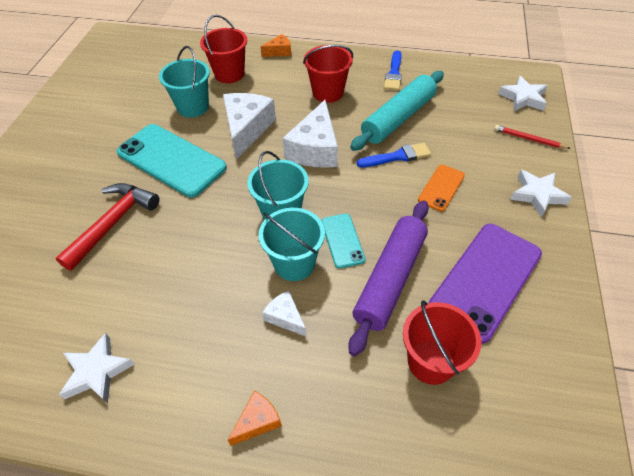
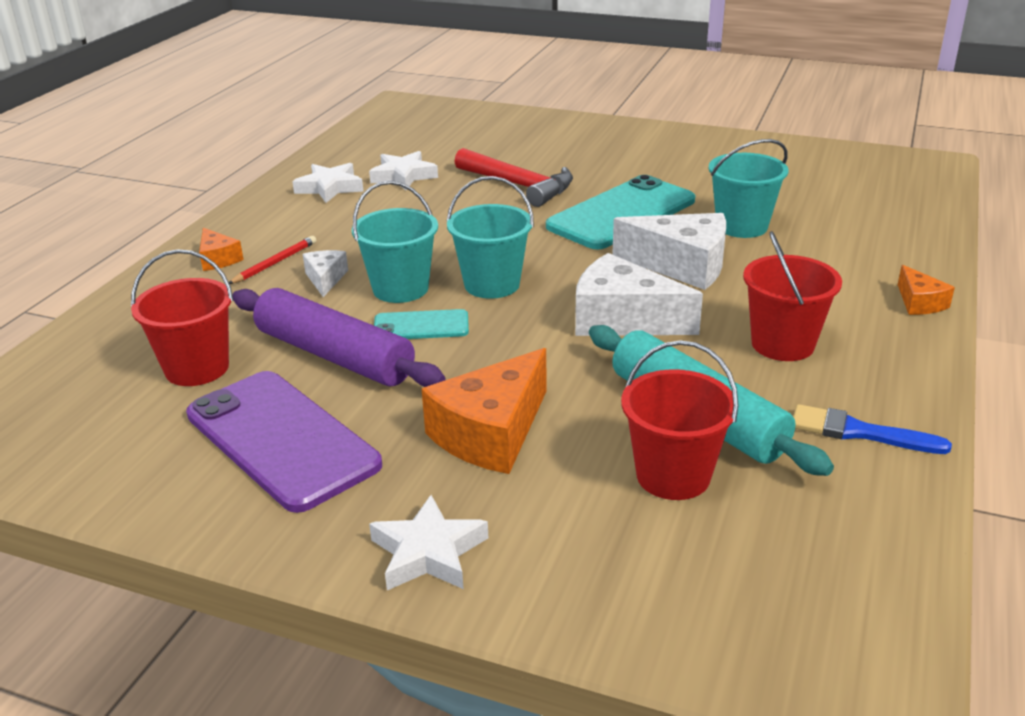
camera: 100 degrees right, 20 degrees down
red bucket [200,15,247,83] -> red bucket moved to [621,340,739,500]
white cheese [262,290,306,336] -> white cheese turned 60 degrees counterclockwise [303,250,348,297]
blue brush [357,143,431,167] -> none
orange phone [418,165,465,212] -> orange cheese [422,348,546,474]
red pencil [494,125,571,149] -> red pencil moved to [229,236,316,284]
white star [498,76,547,111] -> white star moved to [369,151,438,190]

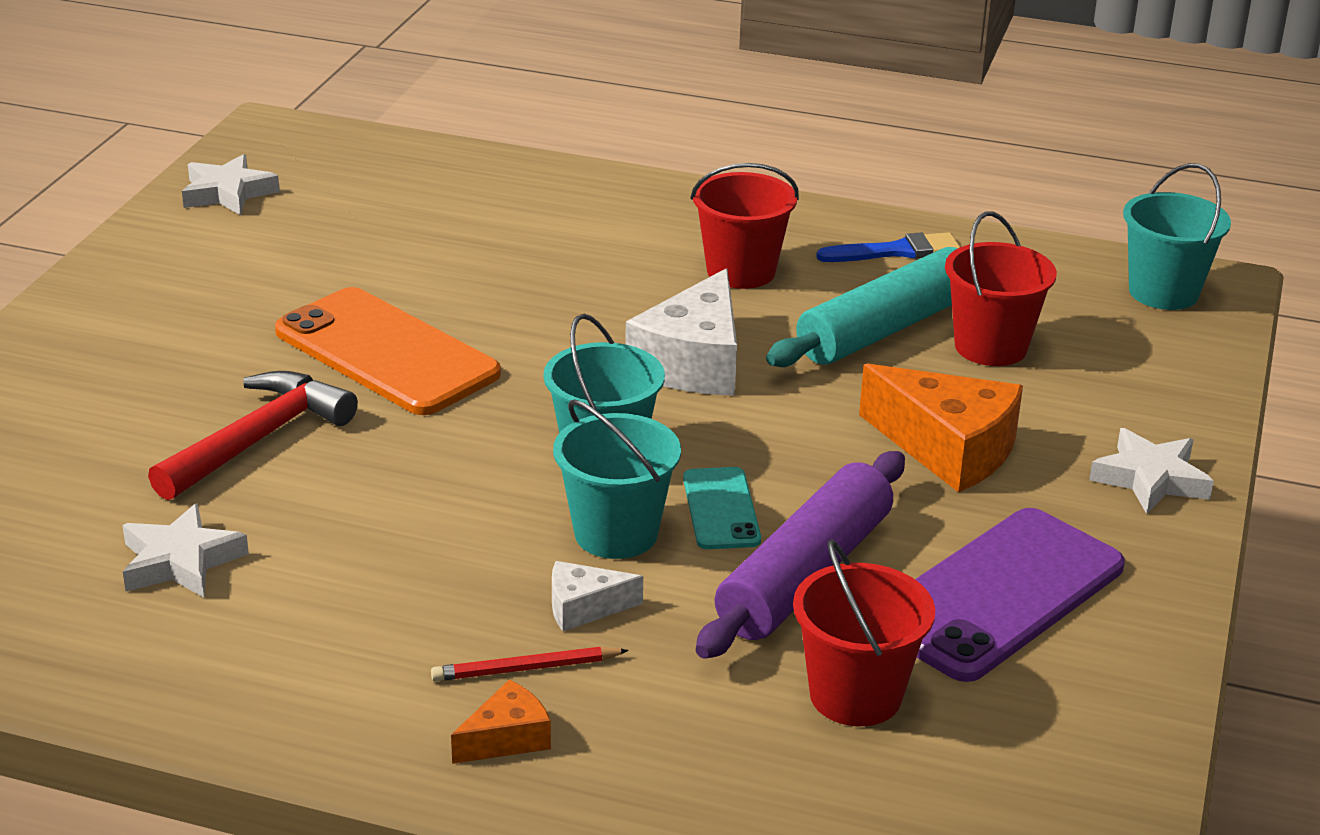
camera: 95 degrees left, 0 degrees up
red pencil [229,236,316,284] -> red pencil turned 45 degrees counterclockwise [431,647,629,681]
white star [292,163,364,203] -> white star moved to [182,154,280,215]
turquoise phone [546,175,695,249] -> orange phone [275,287,501,415]
white cheese [612,213,726,290] -> none
turquoise bucket [708,139,788,238] -> turquoise bucket moved to [1123,163,1231,310]
blue brush [793,404,952,454] -> blue brush turned 120 degrees counterclockwise [816,232,960,262]
orange cheese [898,265,955,315] -> none

